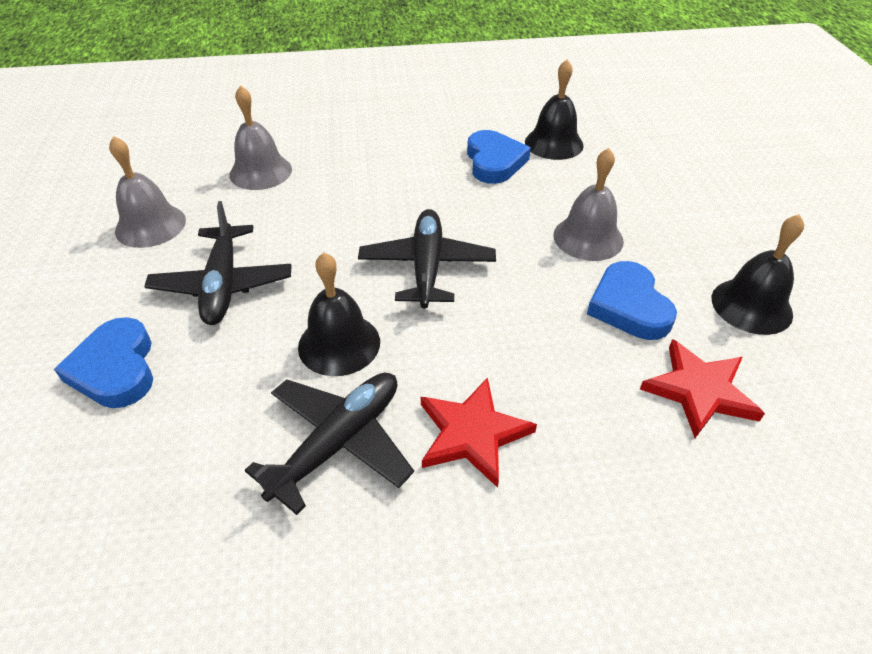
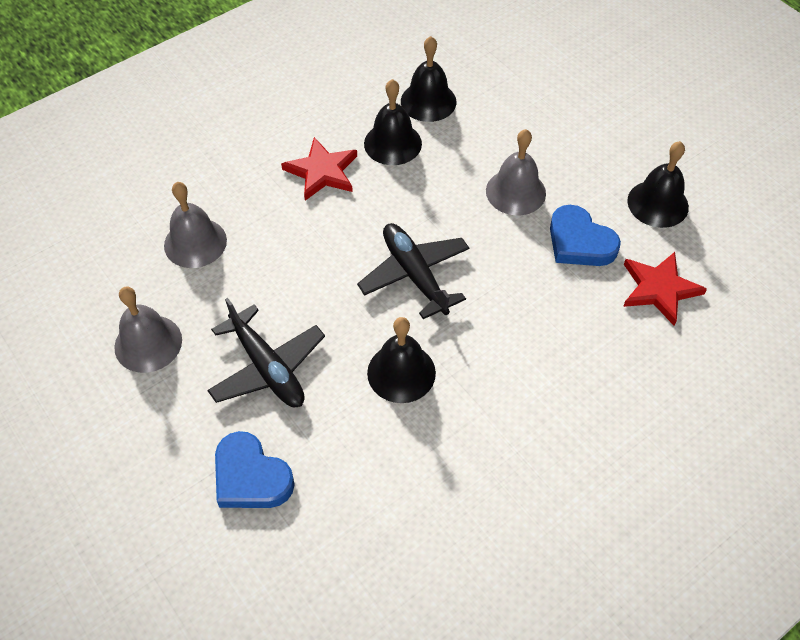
camera: 30 degrees left, 10 degrees up
black plane [245,373,414,515] -> none
red star [421,377,537,488] -> red star moved to [281,137,357,201]
blue heart [467,130,531,184] -> black bell [364,79,422,165]

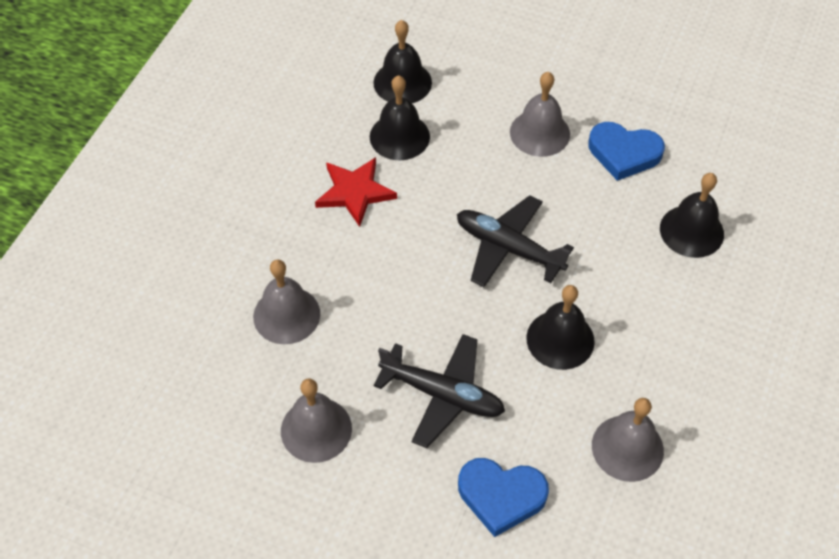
camera: 30 degrees left, 0 degrees up
red star [623,252,707,325] -> none
black bell [627,141,689,228] -> black bell moved to [660,173,724,258]
none -> grey bell [592,398,664,482]

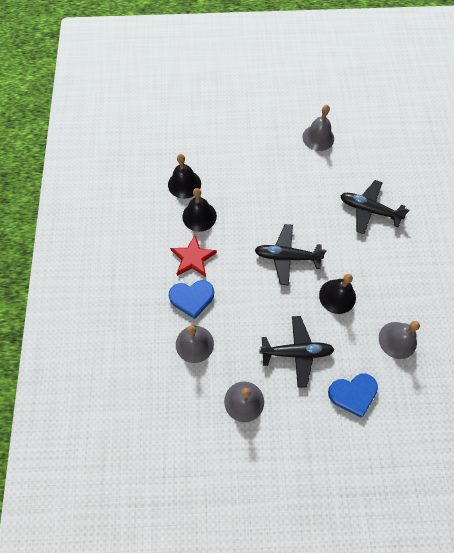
camera: 25 degrees left, 10 degrees up
grey bell [510,72,570,157] -> grey bell moved to [302,105,334,151]
blue heart [588,122,665,181] -> blue heart moved to [169,280,214,319]
black bell [660,173,724,258] -> black plane [340,180,409,234]

